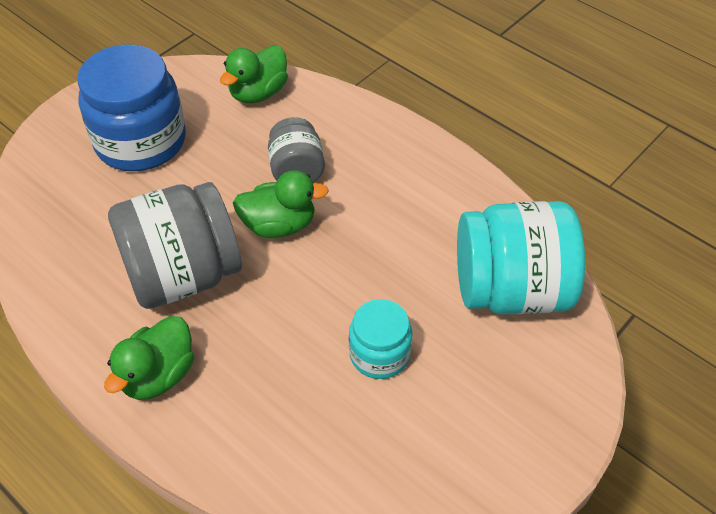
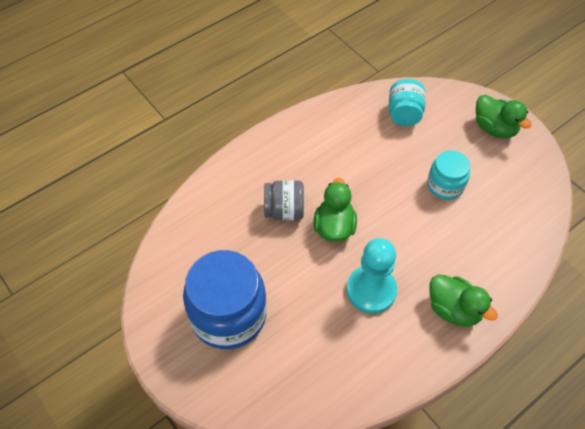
camera: 80 degrees left, 5 degrees up
grey jar [108,182,242,309] -> turquoise pawn [346,238,397,314]
green duck [220,45,288,103] -> green duck moved to [476,95,532,138]
turquoise jar [457,201,585,314] -> turquoise jar [389,79,426,126], size x0.55

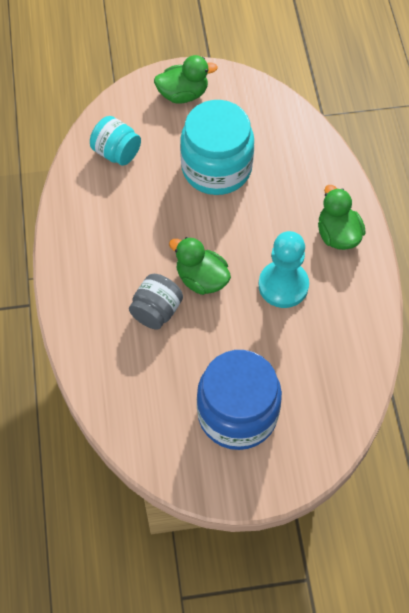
camera: 60 degrees left, 5 degrees up
turquoise jar [427,150,470,200] -> turquoise jar [180,100,254,195], size x1.81
green duck [430,274,498,327] -> green duck turned 90 degrees counterclockwise [318,185,366,250]

